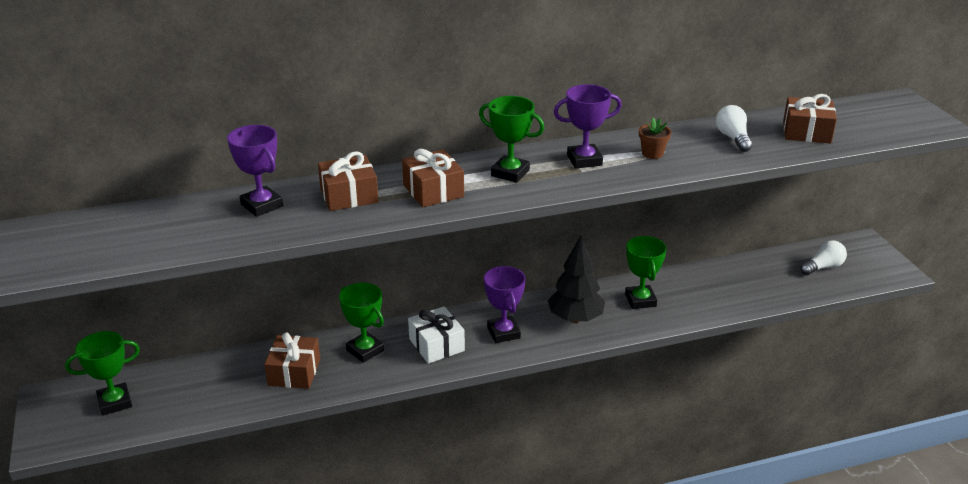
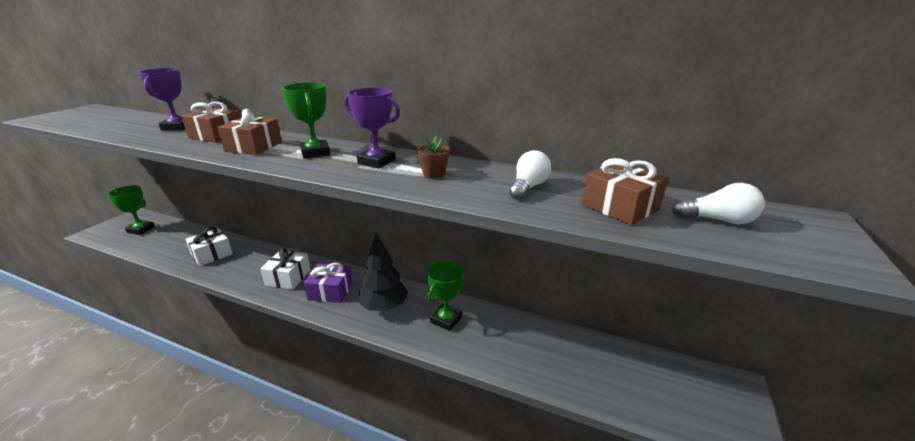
camera: 40 degrees right, 5 degrees down
brown gift [264,332,320,389] -> white gift [186,226,233,266]
green trophy [339,283,384,363] -> none
purple trophy [484,266,525,343] -> purple gift [304,263,353,303]
white light bulb [800,240,847,275] -> white light bulb moved to [671,183,765,224]

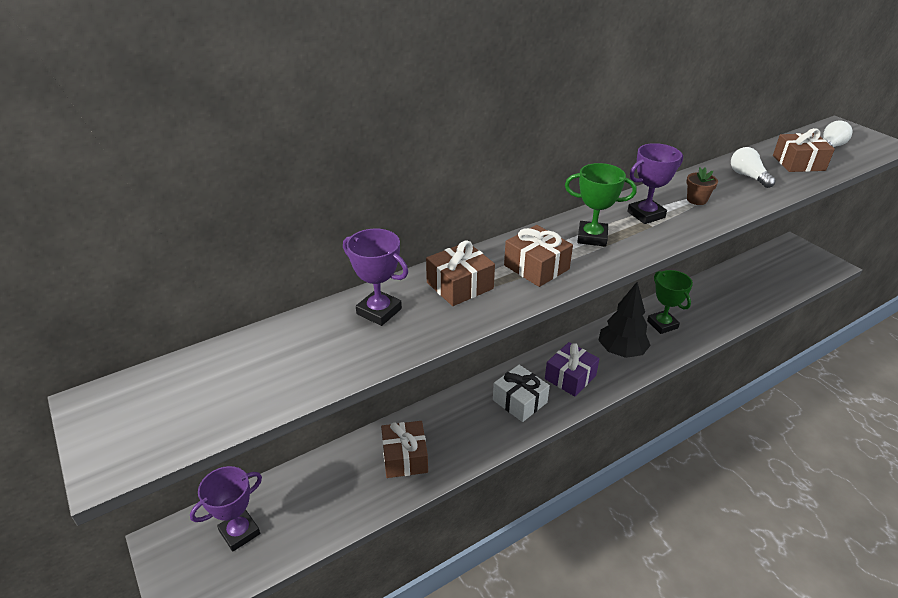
camera: 55 degrees left, 10 degrees up
green trophy [108,185,155,235] -> purple trophy [190,466,262,552]
white gift [186,226,233,266] -> brown gift [381,421,428,478]

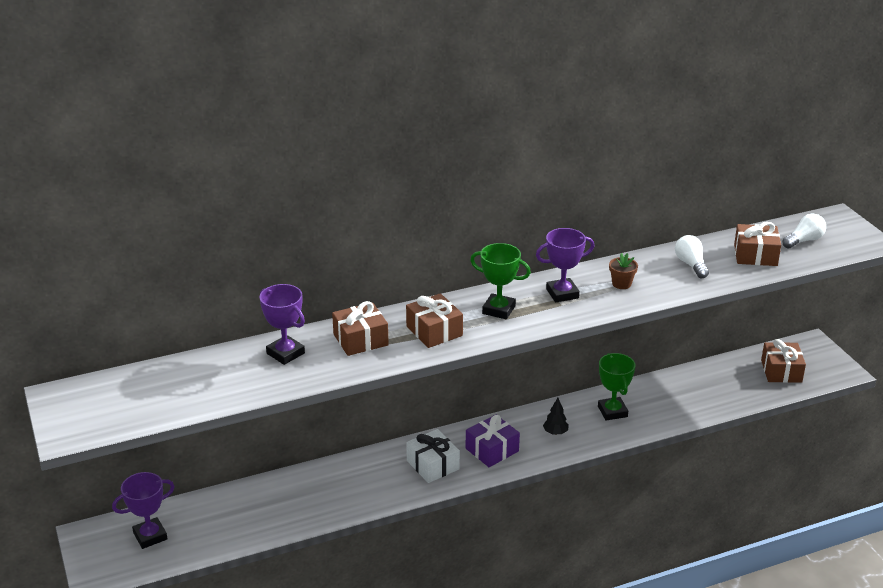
camera: 10 degrees right, 5 degrees down
brown gift [381,421,428,478] -> brown gift moved to [761,339,806,383]
black tree [598,282,651,358] -> black tree [543,398,569,435], size x0.49

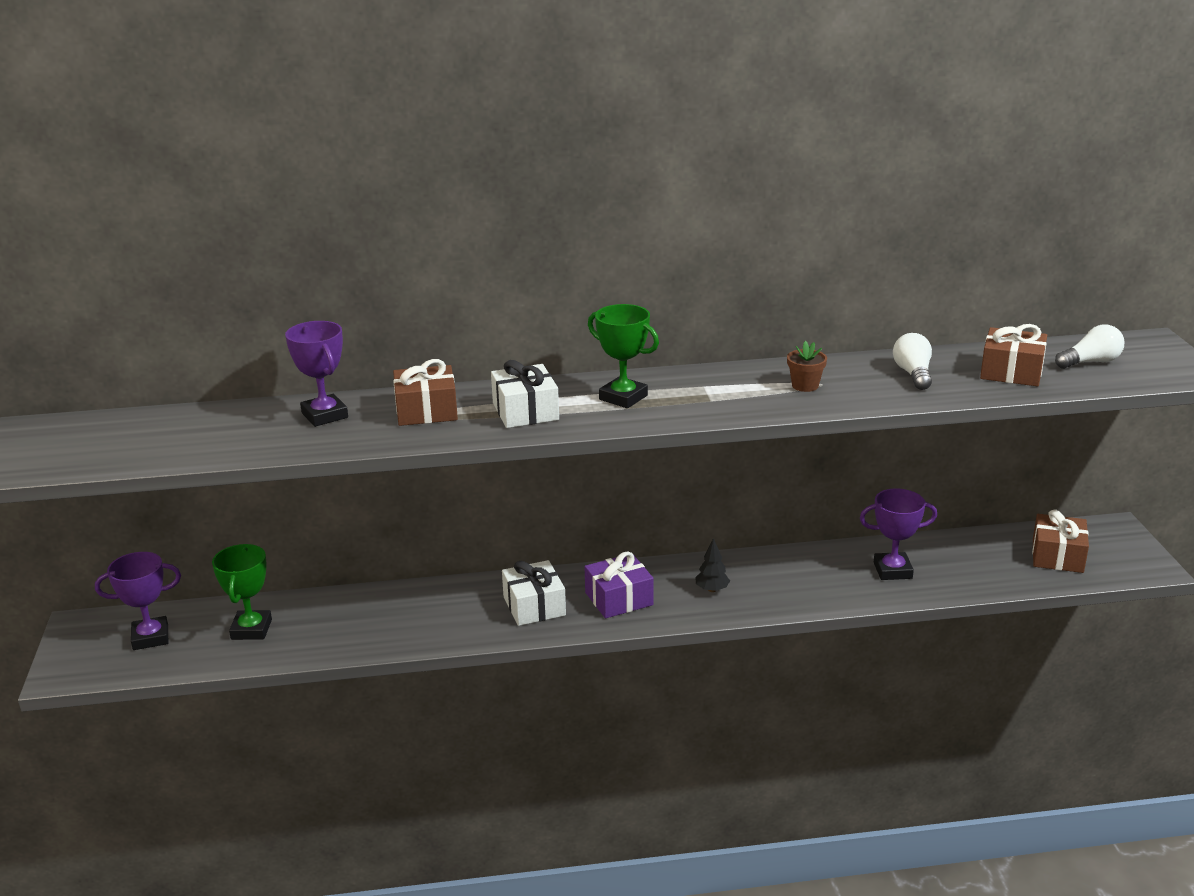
camera: 15 degrees right, 5 degrees down
brown gift [406,293,463,348] -> white gift [491,360,559,428]
purple trophy [536,228,594,302] -> purple trophy moved to [860,489,937,580]
green trophy [598,353,635,420] -> green trophy moved to [212,544,272,640]

